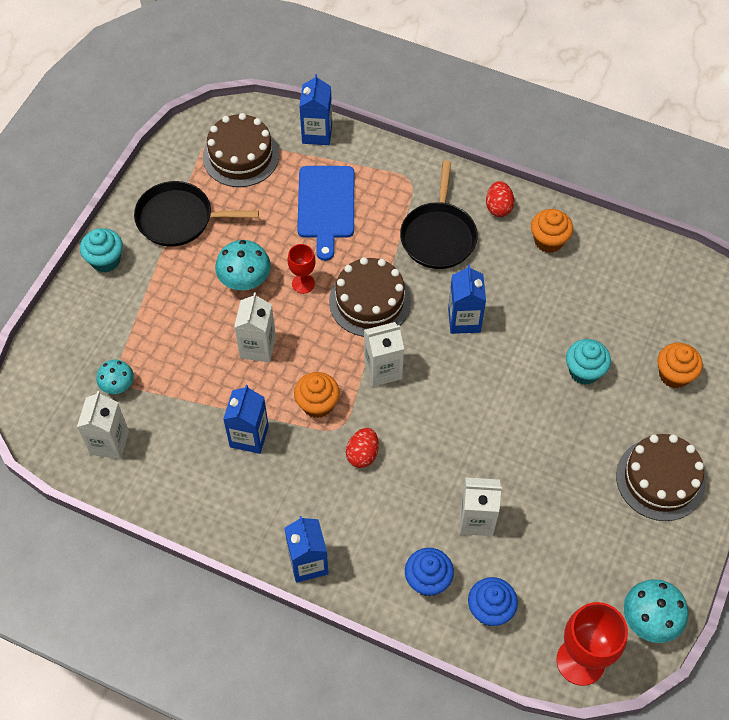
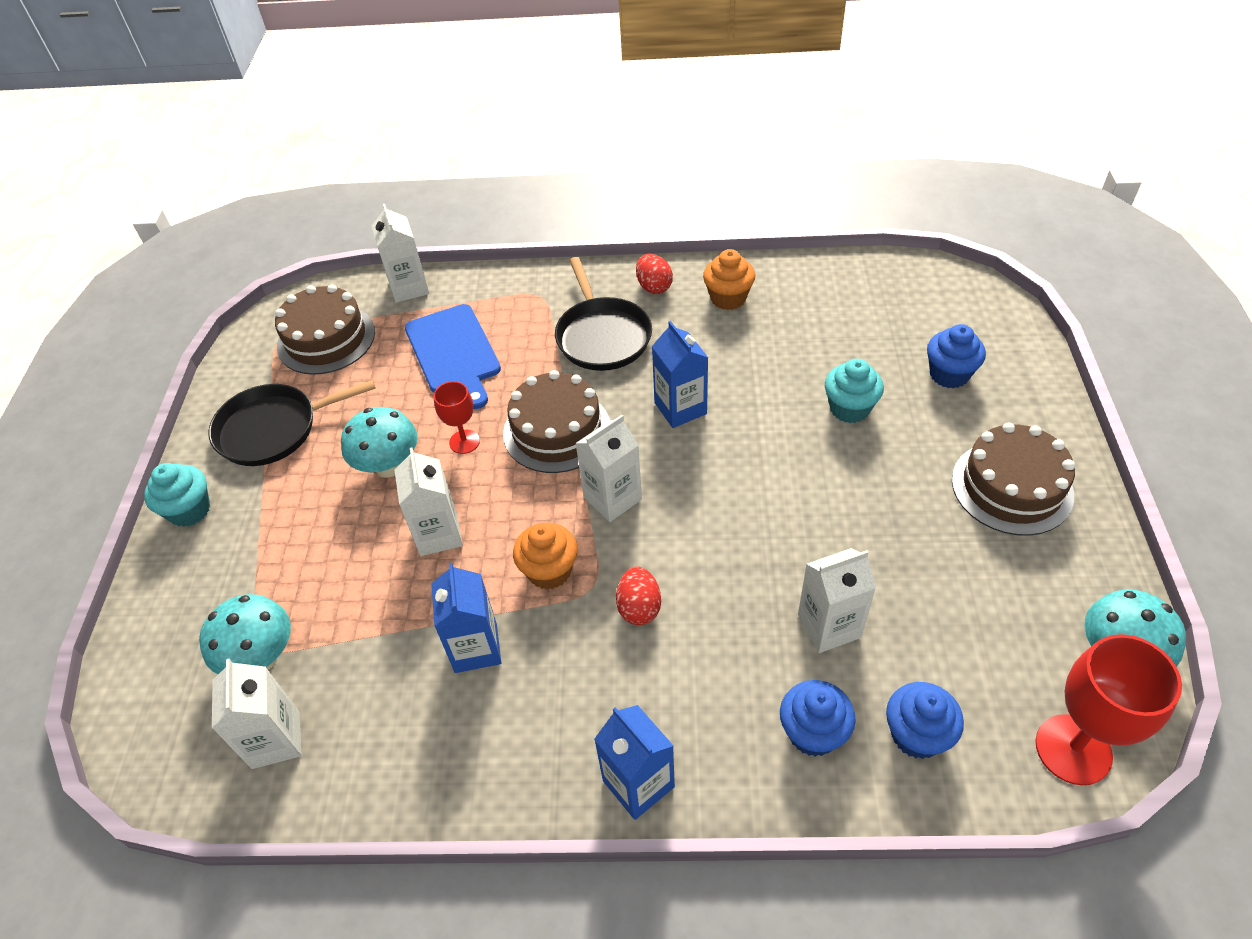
camera: 20 degrees left, 10 degrees down
turquoise mushroom [96,360,134,394] -> turquoise mushroom [199,594,291,674], size x1.55
blue carton [299,74,332,145] -> white carton [372,204,429,303]
orange cupcake [657,343,703,388] -> blue cupcake [927,324,986,388]

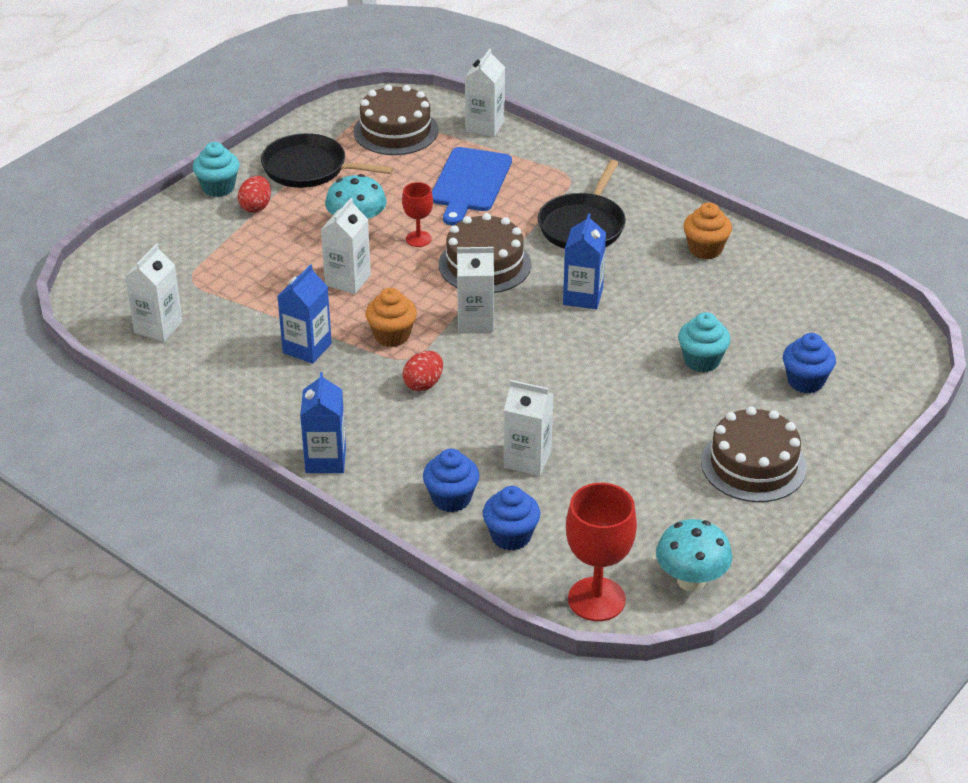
camera: 35 degrees right, 10 degrees down
turquoise mushroom [199,594,291,674] -> none
red egg [636,254,673,294] -> red egg moved to [238,176,271,213]

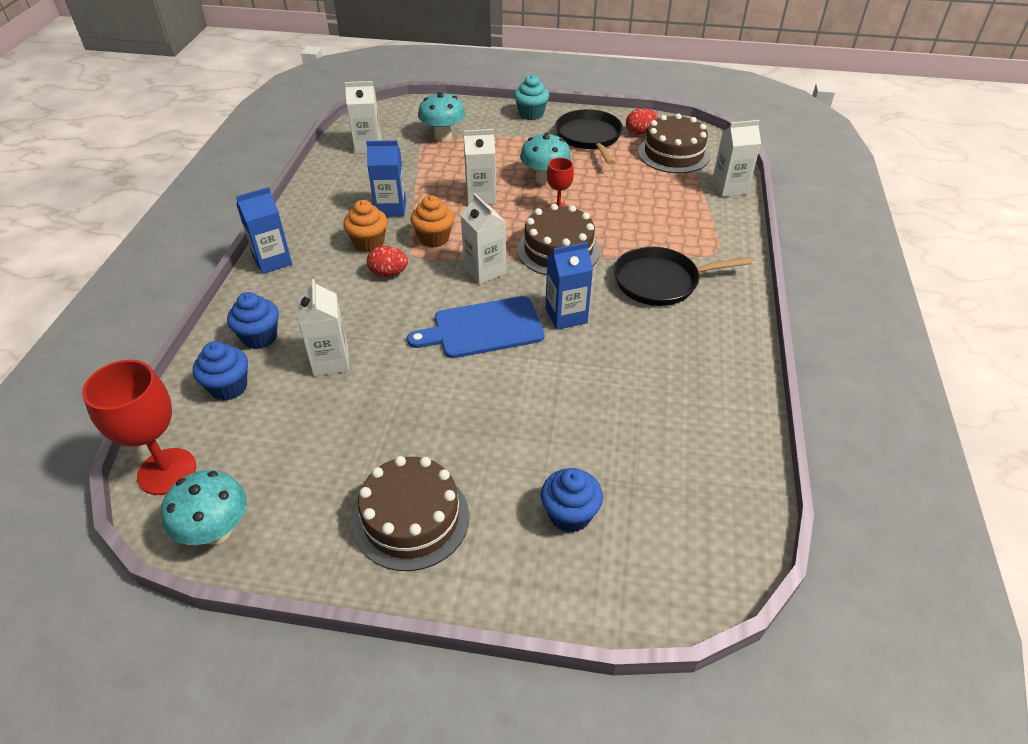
camera: 60 degrees right, 5 degrees up
red egg [238,176,271,213] -> red egg moved to [626,108,658,135]
blue cutting board [432,147,512,225] -> blue cutting board moved to [407,296,545,358]
turquoise cupcake [678,312,731,372] -> none
orange cupcake [683,202,732,259] -> orange cupcake moved to [343,200,388,252]
none -> turquoise mushroom [418,92,465,141]

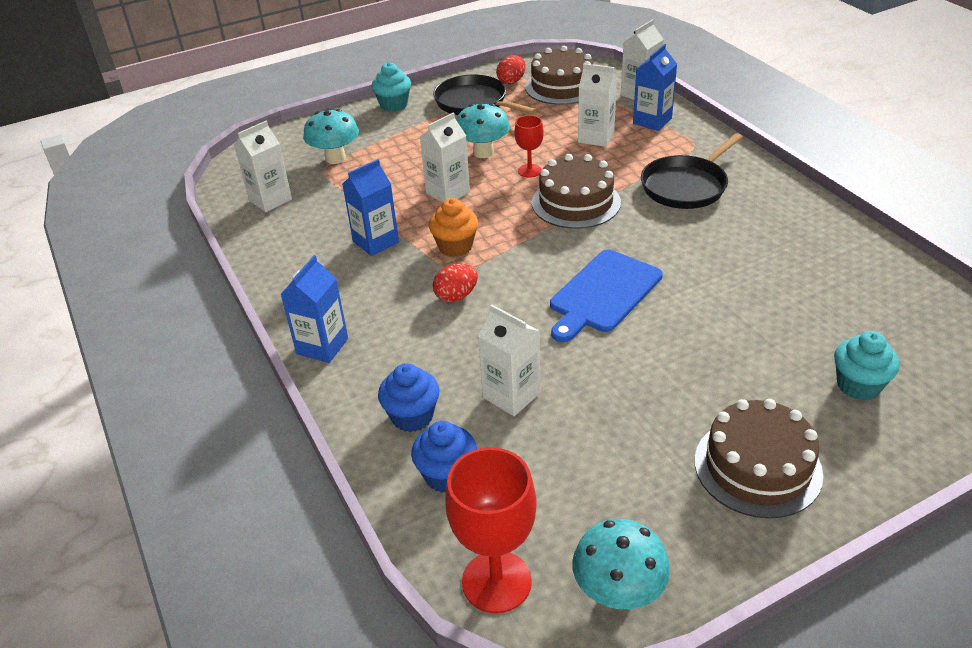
camera: 35 degrees left, 5 degrees down
orange cupcake [343,200,388,252] -> none
white carton [461,193,506,284] -> white carton moved to [578,64,617,147]
blue cupcake [541,468,603,533] -> turquoise cupcake [834,331,899,401]
blue carton [545,242,593,330] -> blue carton moved to [633,44,677,131]

